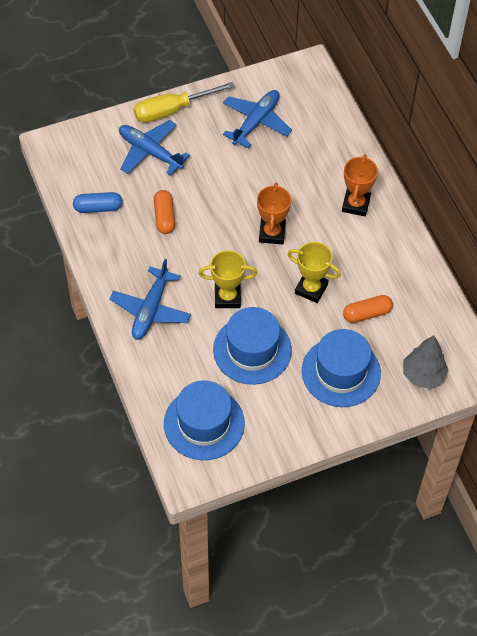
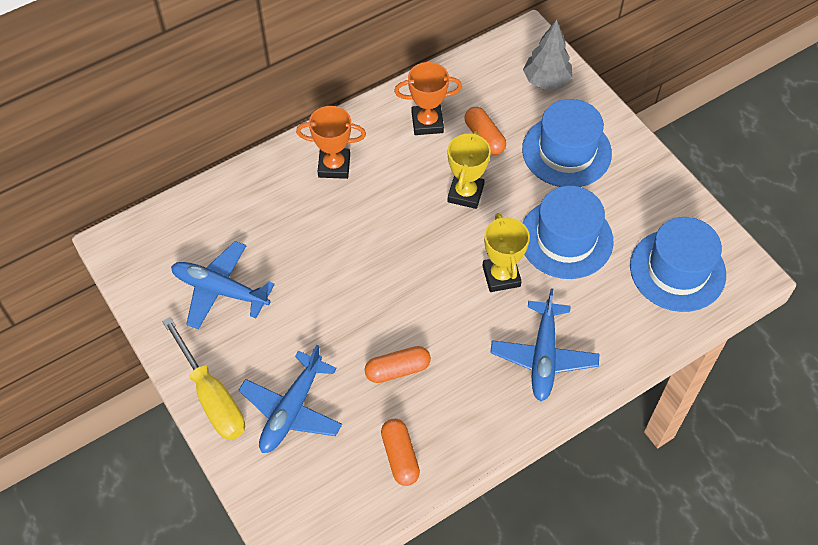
camera: 100 degrees left, 0 degrees up
blue capsule [73,192,123,213] -> orange capsule [381,419,420,486]
blue plane [110,259,191,340] -> blue plane turned 90 degrees clockwise [490,288,600,401]
orange trophy [257,182,291,244] -> orange trophy moved to [394,62,462,135]

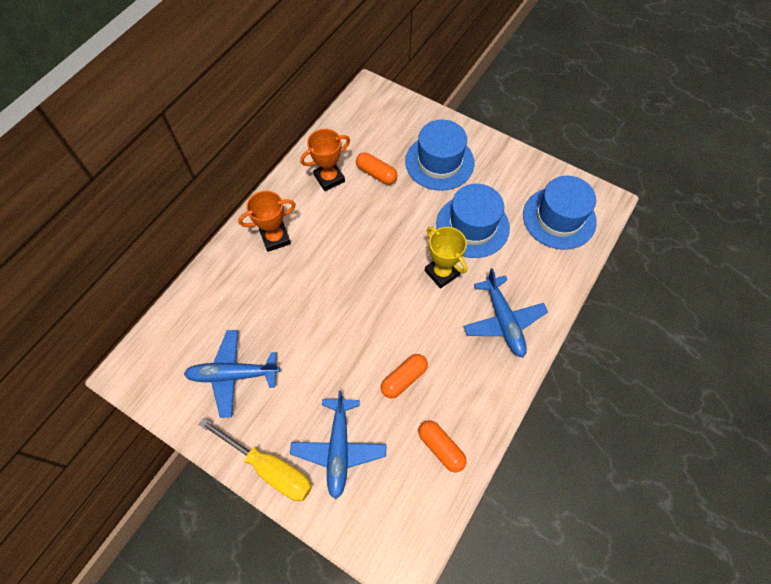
camera: 25 degrees left, 5 degrees up
yellow trophy [447,131,491,209] -> none
grey tree [523,20,572,90] -> none

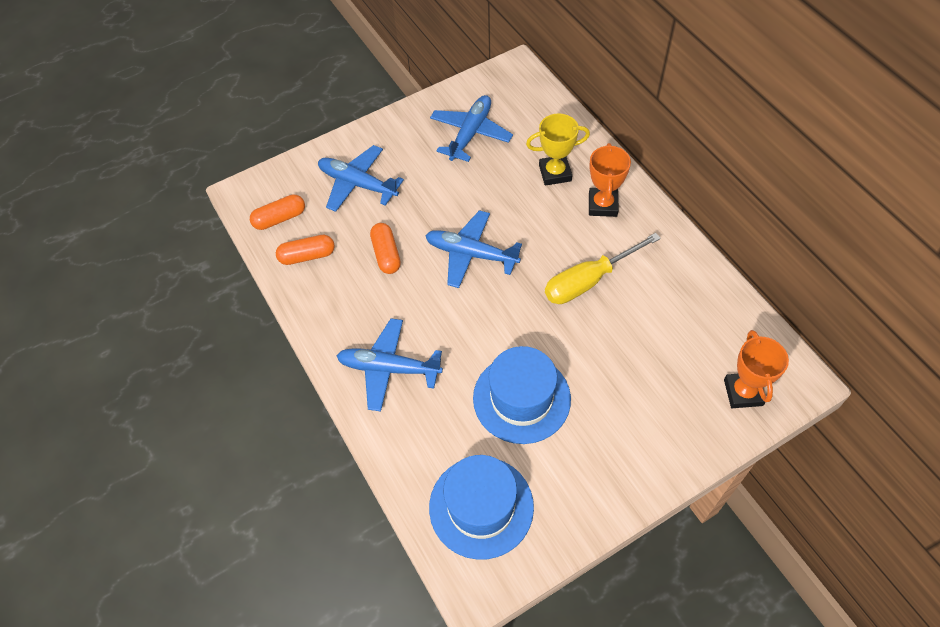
camera: 120 degrees right, 5 degrees down
yellow screwdriver [198,418,312,501] -> yellow screwdriver moved to [545,233,661,304]
orange trophy [300,129,350,191] -> orange trophy moved to [724,330,789,408]
orange capsule [356,152,397,184] -> orange capsule moved to [250,195,305,230]
blue hat [405,120,474,191] -> none
yellow trophy [425,227,467,288] -> yellow trophy moved to [526,114,590,186]
none -> blue plane [425,210,522,288]

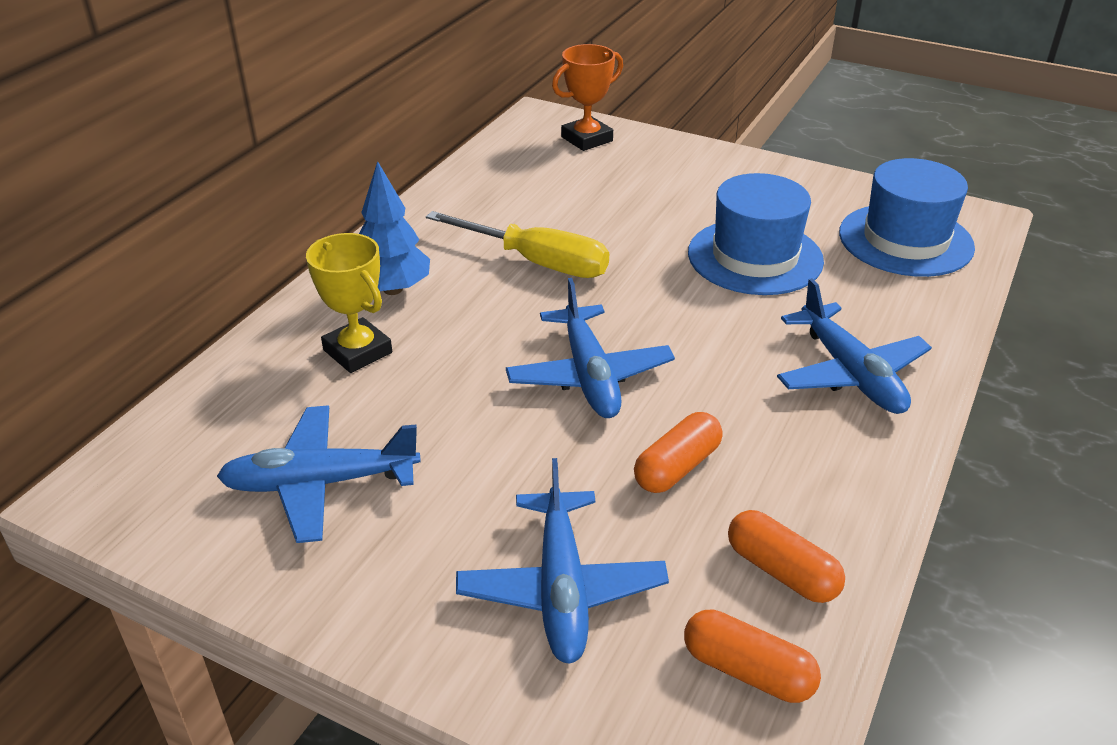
camera: 125 degrees left, 20 degrees down
orange trophy [589,143,631,217] -> blue tree [359,161,430,295]

